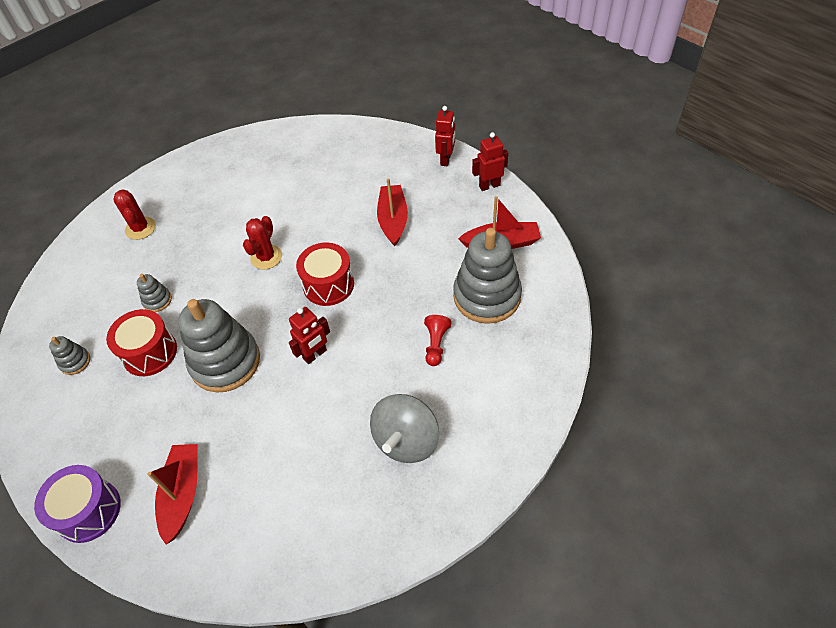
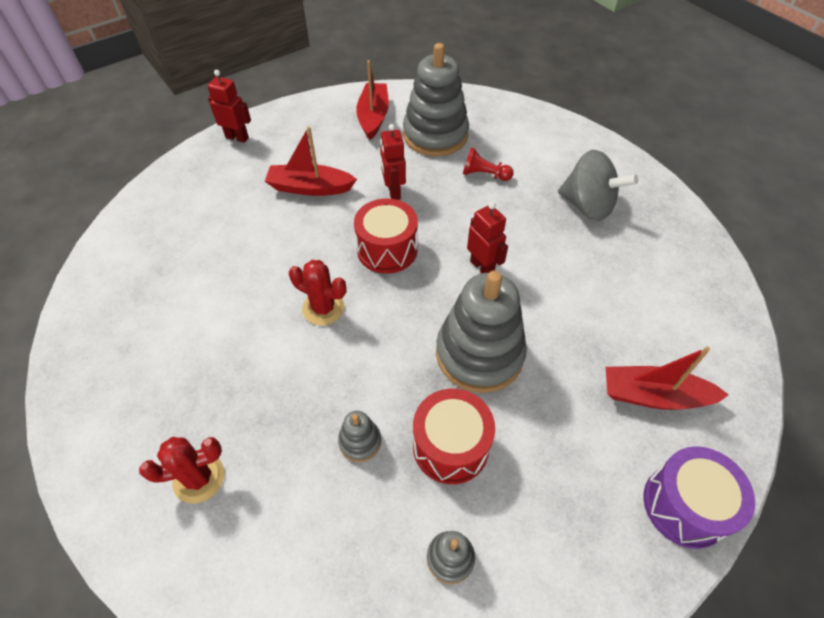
camera: 85 degrees left, 0 degrees up
red robot [472,132,508,191] -> red robot moved to [380,124,406,200]

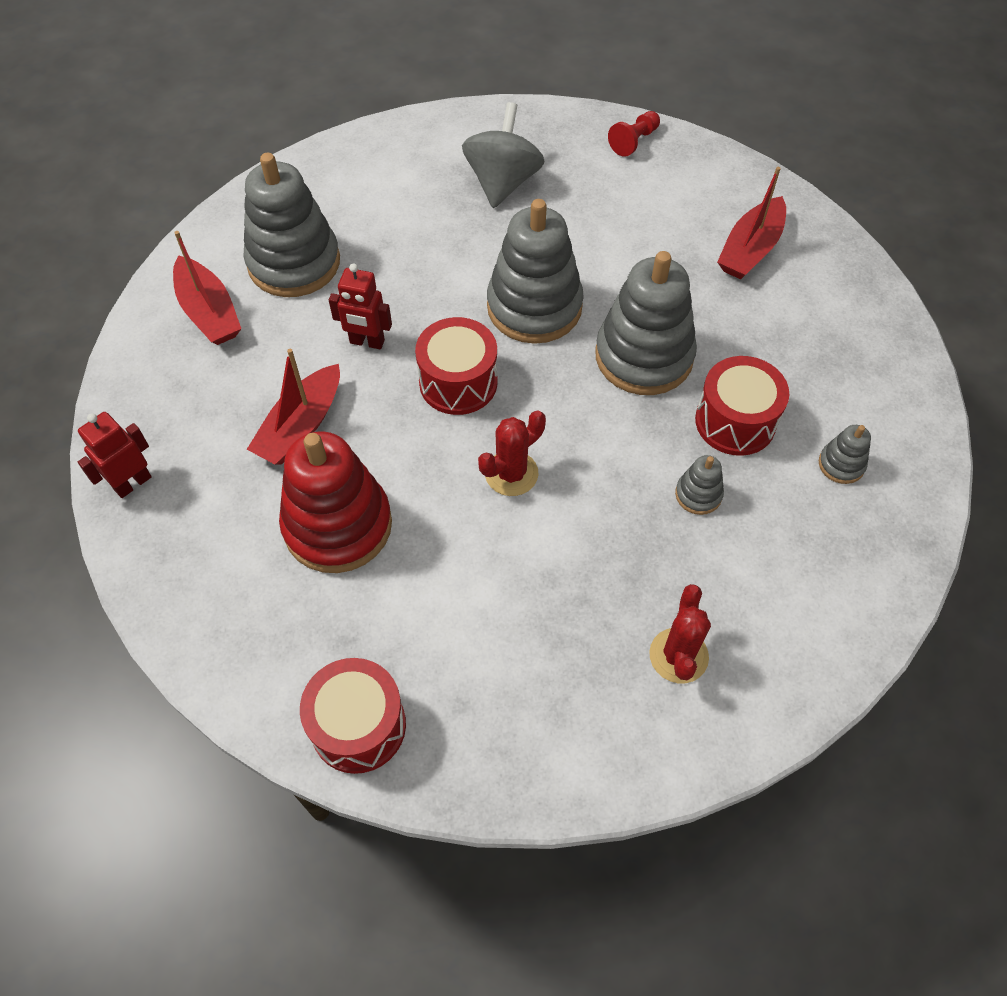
camera: 65 degrees left, 5 degrees up
red boat [356,60,389,140] -> red boat turned 150 degrees counterclockwise [173,231,241,345]
red pawn [463,147,514,181] -> red pawn moved to [608,111,660,157]
red robot [467,202,508,273] -> grey stacking toy [487,199,584,344]
grey spinning top [558,150,638,221] -> grey spinning top turned 45 degrees counterclockwise [462,102,544,208]
purple drum [643,446,755,549] -> none
none -> red stacking toy [279,431,392,573]
none -> red drum [300,658,406,774]

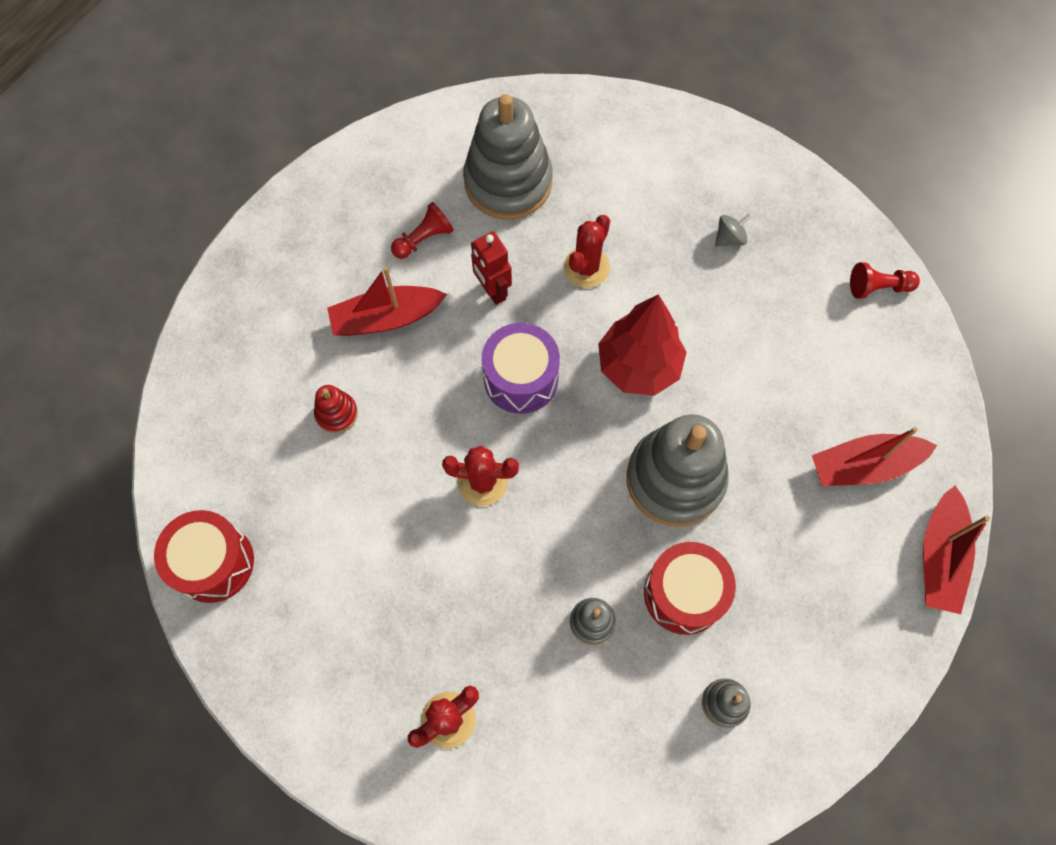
camera: 45 degrees right, 10 degrees up
red robot [78,412,152,498] -> none
red boat [173,231,241,345] -> red boat moved to [923,485,990,614]
red stacking toy [279,431,392,573] -> red stacking toy [314,385,358,433], size x0.44
red drum [415,317,498,415] -> purple drum [482,323,560,414]
grey spinning top [462,102,544,208] -> grey spinning top [715,213,752,247], size x0.44
grey stacking toy [487,199,584,344] -> red tree [598,294,687,396]
none -> red pawn [391,202,454,259]
none -> red cactus [564,215,610,288]

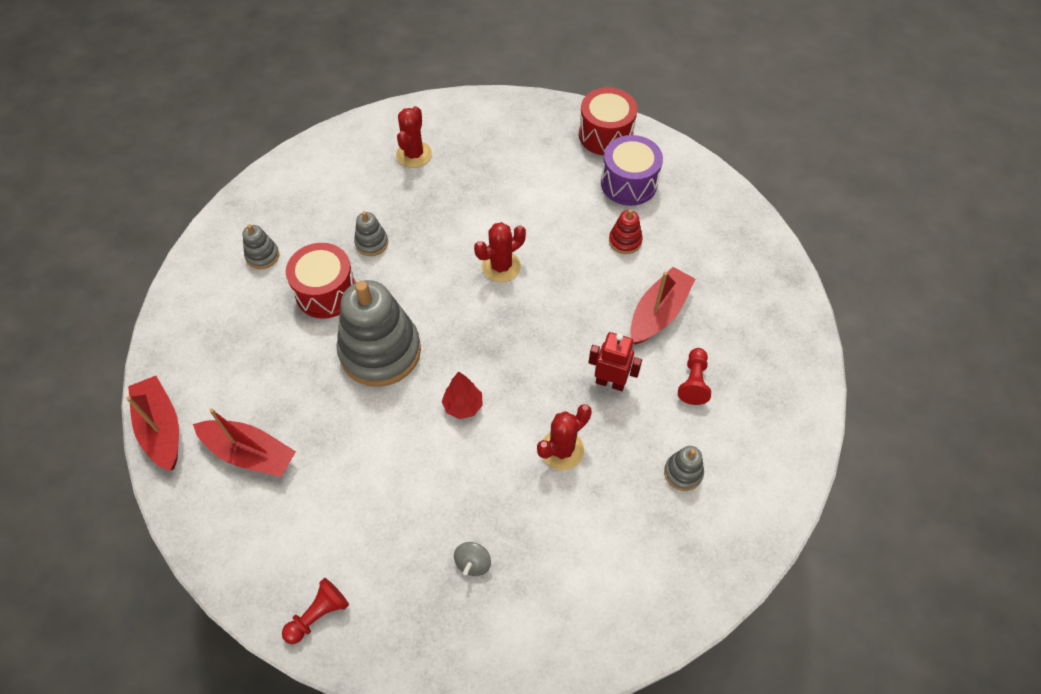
camera: 140 degrees right, 10 degrees down
grey stacking toy [463,94,553,220] -> grey stacking toy [664,446,704,491], size x0.44
purple drum [482,323,560,414] -> purple drum moved to [601,135,663,206]
red cactus [564,215,610,288] -> red cactus turned 60 degrees clockwise [537,404,592,470]
red tree [598,294,687,396] -> red tree [442,372,483,419], size x0.53
red boat [812,427,937,486] -> red boat turned 75 degrees clockwise [193,409,296,477]

